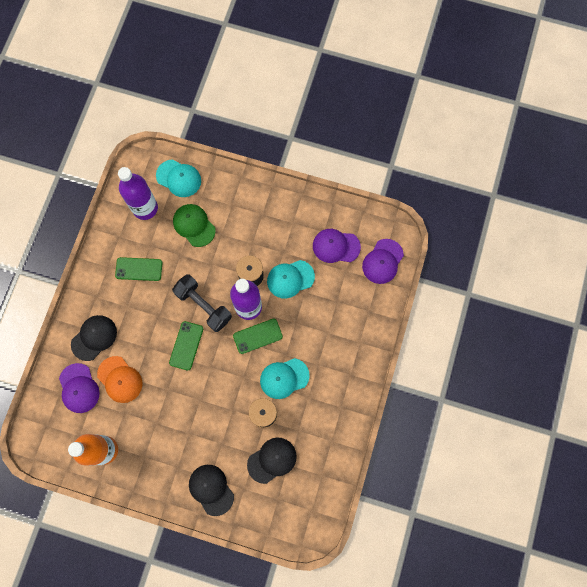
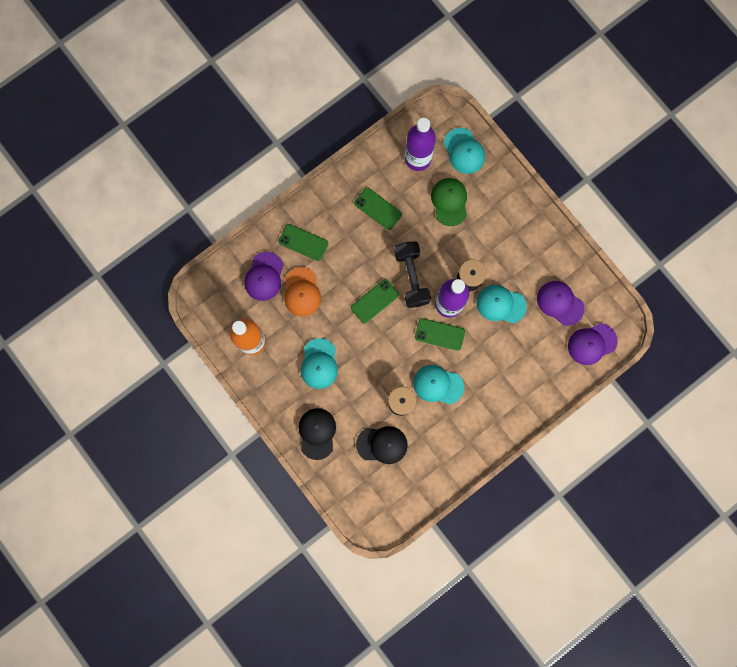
camera: 35 degrees right, 5 degrees up
black cap [71,315,117,361] -> green phone [279,224,328,261]
none -> turquoise cap [301,338,338,389]

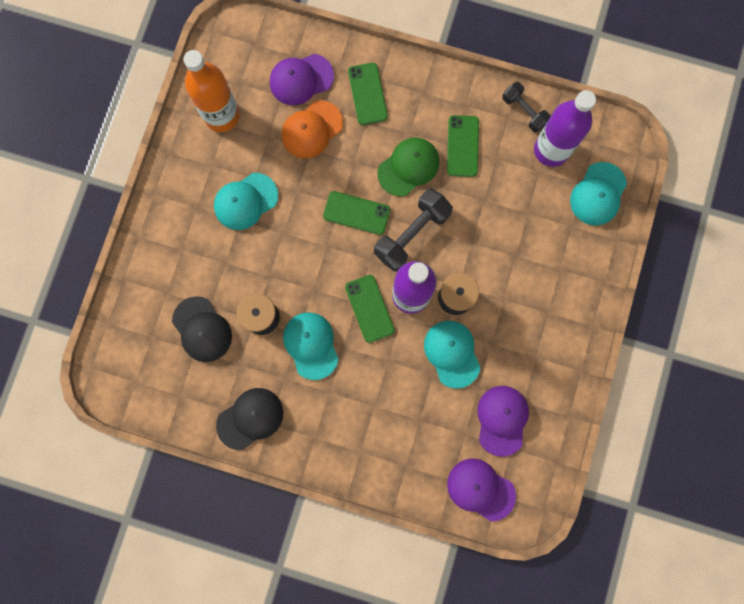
camera: 55 degrees right, 0 degrees up
black cap [299,408,336,460] -> black cap moved to [216,388,283,450]
green cap [431,178,467,226] -> green cap moved to [377,138,439,196]
none -> black dumbbell [502,82,551,132]

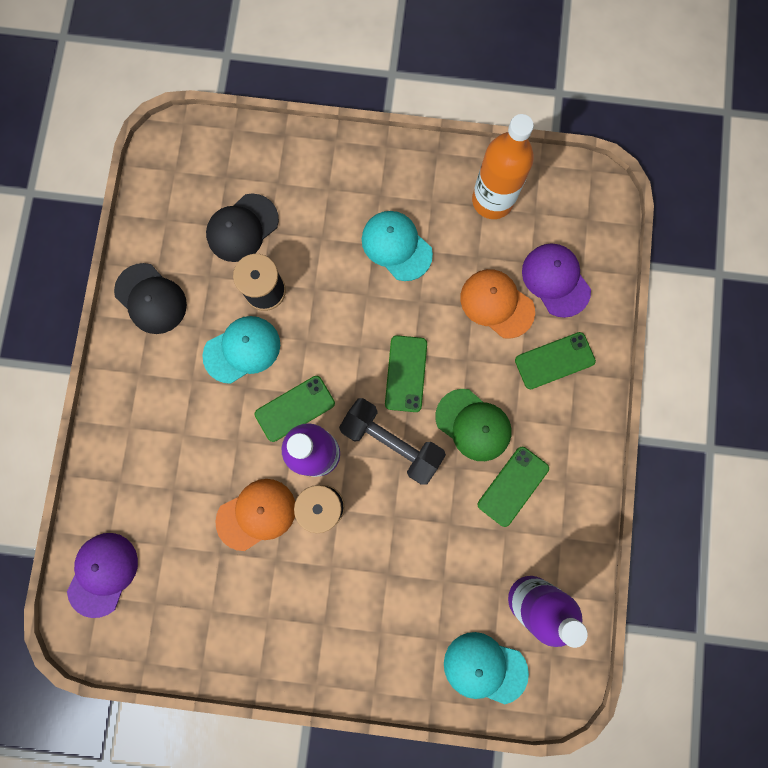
camera: 80 degrees right, 0 degrees up
turquoise cap [424,321,481,389] -> orange cap [215,479,295,551]
green phone [447,115,479,177] -> green phone turned 45 degrees counterclockwise [478,447,549,527]
purple cap [477,386,529,457] -> none
black dumbbell [502,82,551,132] -> none

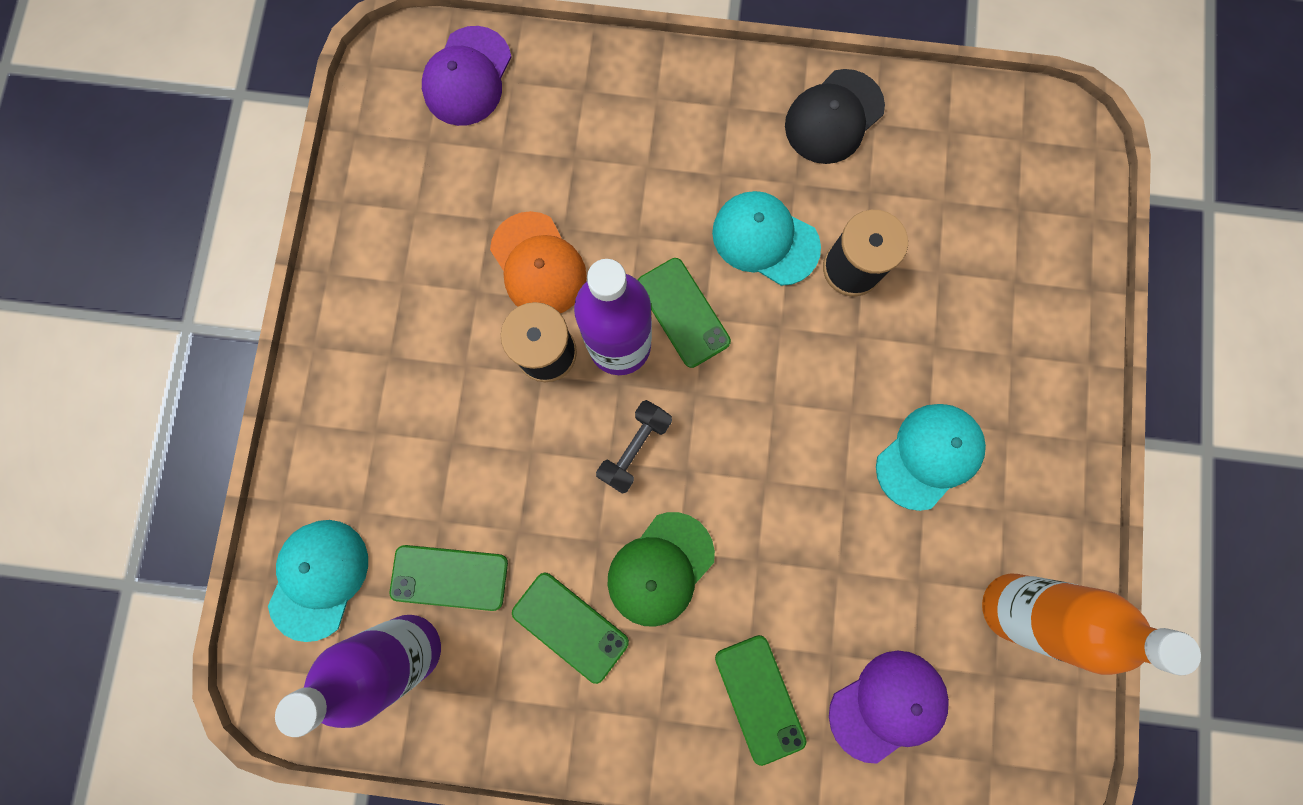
camera: 90 degrees right, 0 degrees up
purple cap [67,533,138,618] -> purple cap turned 90 degrees clockwise [422,26,512,126]
turquoise cap [203,316,280,384] -> turquoise cap turned 150 degrees clockwise [712,191,821,286]
black cap [206,193,279,262] -> none
black dumbbell [339,398,446,485] -> black dumbbell [596,400,672,494], size x0.62
green phone [385,335,427,412] -> green phone moved to [390,545,508,611]
orange cap [460,269,535,339] -> none

